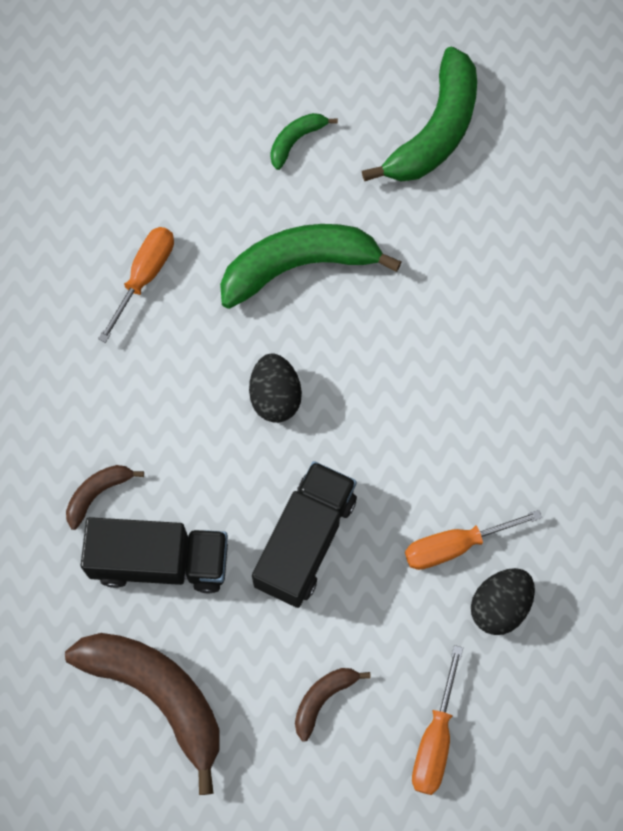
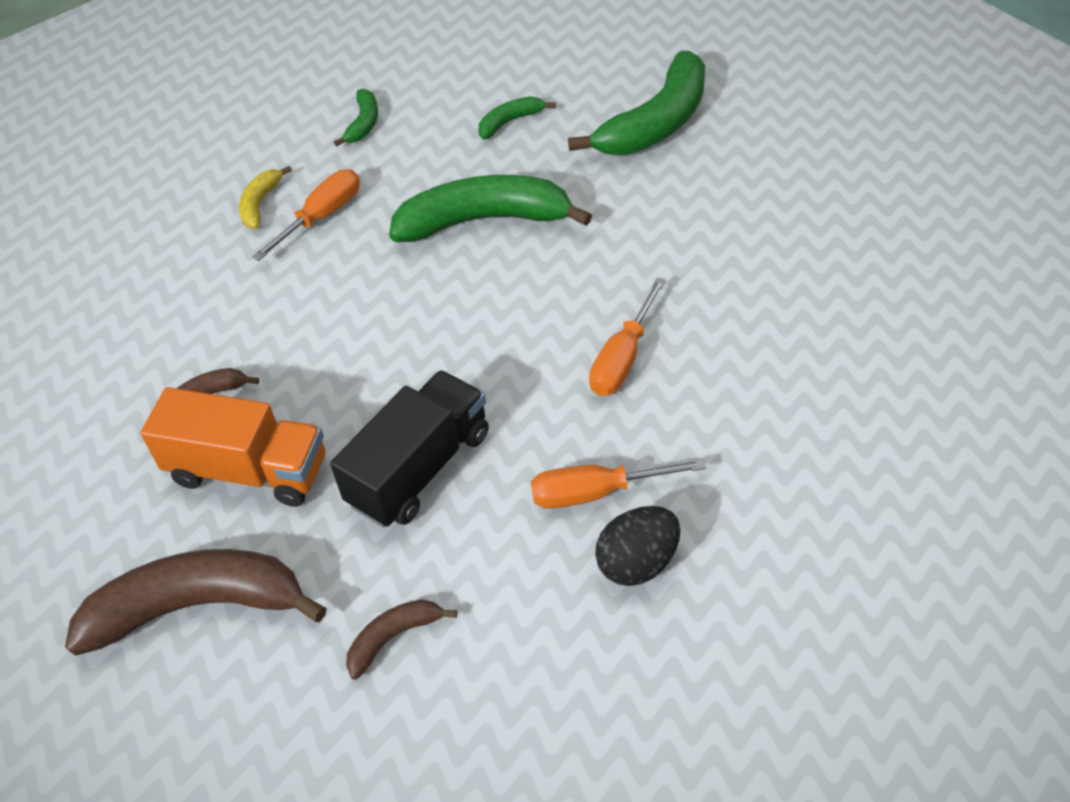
camera: 15 degrees right, 20 degrees down
brown banana [65,633,220,795] -> brown banana turned 60 degrees counterclockwise [65,549,327,656]
black truck [81,517,228,593] -> orange truck [140,387,325,507]
black egg [249,353,302,423] -> none
orange screwdriver [412,645,463,795] -> orange screwdriver moved to [589,278,666,396]
none -> yellow banana [239,166,292,229]
none -> green banana [334,89,378,147]

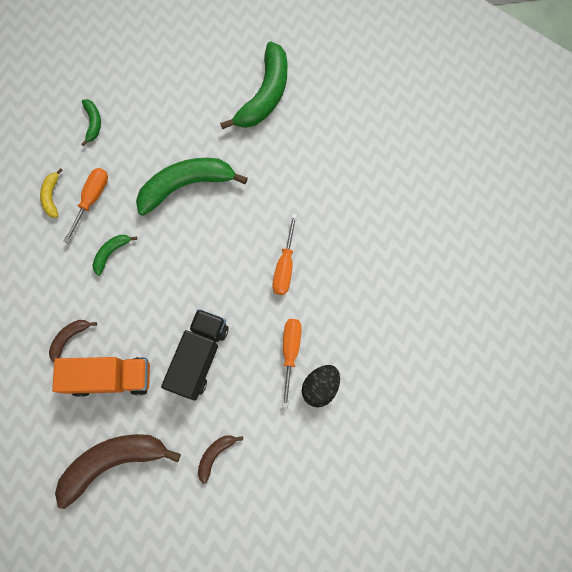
camera: 20 degrees left, 25 degrees up
green banana [478,96,556,140] -> green banana moved to [92,235,137,276]
orange screwdriver [531,459,706,509] -> orange screwdriver turned 120 degrees clockwise [282,319,302,408]

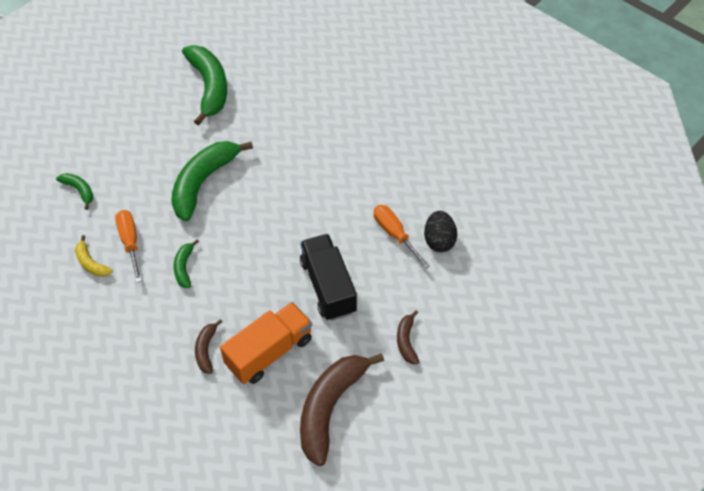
camera: 40 degrees left, 20 degrees down
orange screwdriver [273,214,297,295] -> none

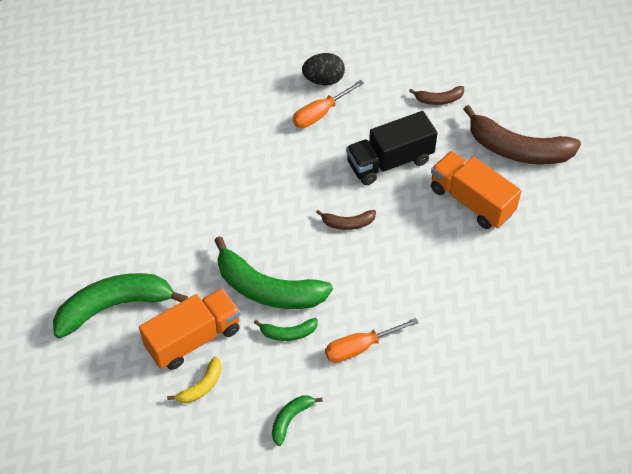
camera: 95 degrees left, 0 degrees up
yellow banana [75,235,113,277] -> yellow banana moved to [167,356,221,403]
green banana [173,240,199,288] -> green banana moved to [254,318,318,341]
brown banana [195,319,222,374] -> brown banana moved to [316,210,376,230]
none -> orange truck [139,288,240,370]

